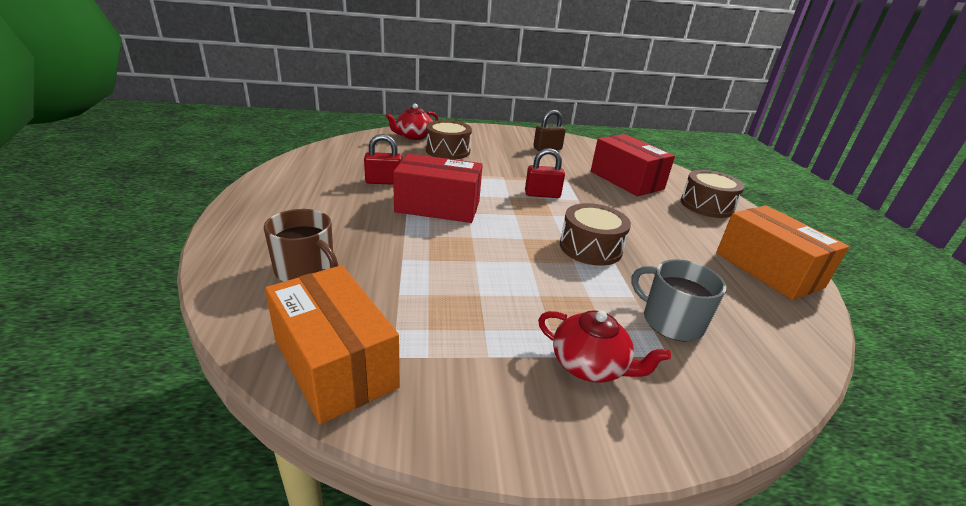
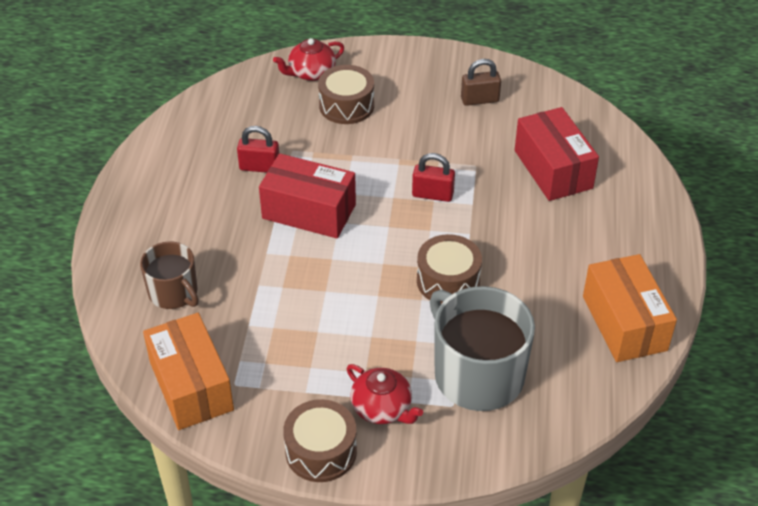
camera: 15 degrees right, 15 degrees up
grey mug [631,259,726,342] -> grey mug [430,286,535,411], size x1.71
brown drum [681,170,745,218] -> brown drum moved to [283,399,357,482]

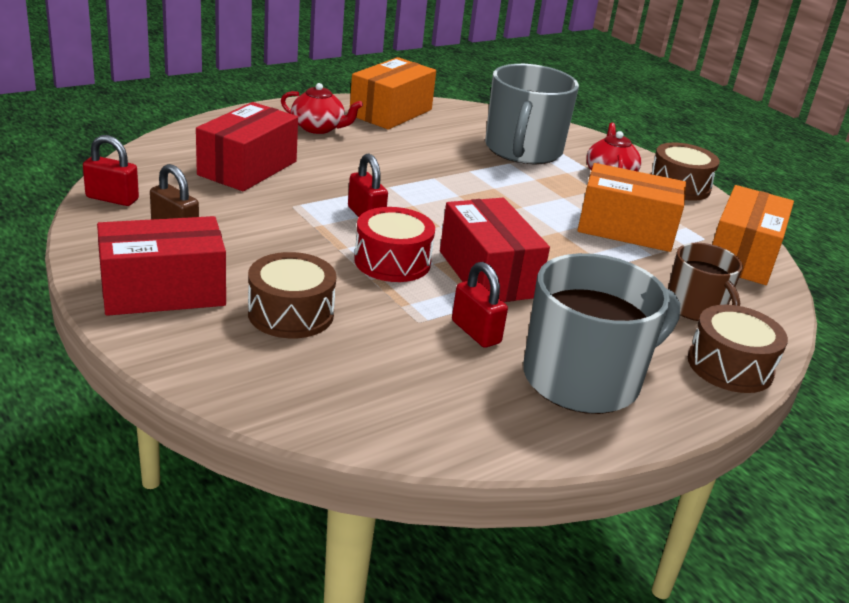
camera: 135 degrees left, 15 degrees down
brown mug [140,241,199,309] -> brown mug turned 150 degrees clockwise [668,243,743,321]
red teapot [273,38,344,81] -> red teapot moved to [281,83,363,134]
brown drum [417,234,482,304] -> brown drum moved to [688,305,788,393]
none -> red padlock [83,135,139,206]
none -> red box [97,216,226,316]
none -> red drum [354,207,435,282]
none -> grey mug [523,253,680,414]
none -> orange box [577,163,686,252]

